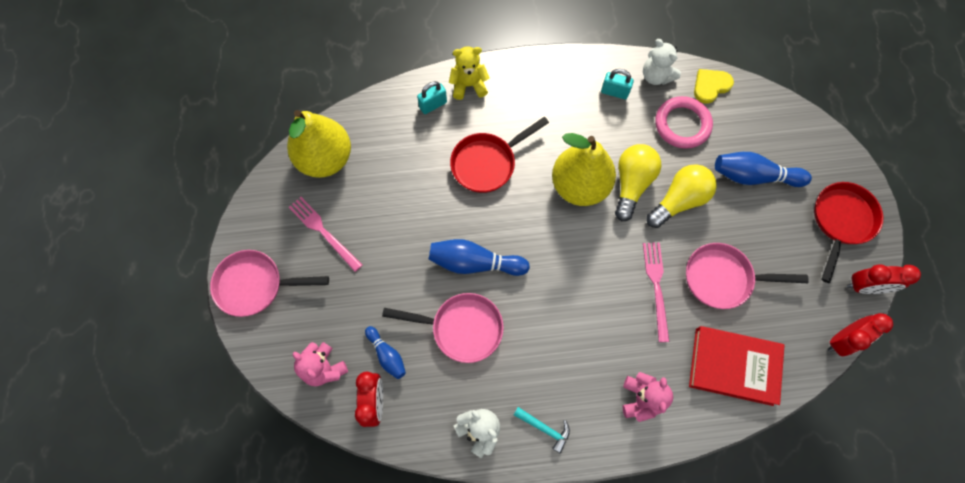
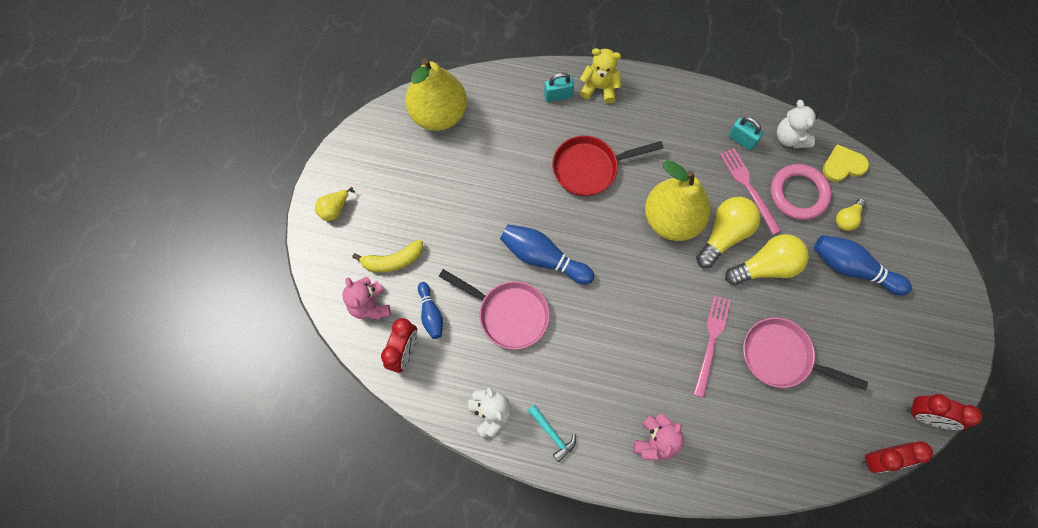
camera: 20 degrees right, 0 degrees up
pink pan [210,250,329,317] -> yellow pear [315,187,355,221]
pink fork [289,197,362,272] -> pink fork moved to [720,148,781,235]
red book [689,326,785,406] -> none
red pan [814,182,883,283] -> none
none -> yellow banana [352,239,423,273]
none -> yellow light bulb [836,199,866,231]

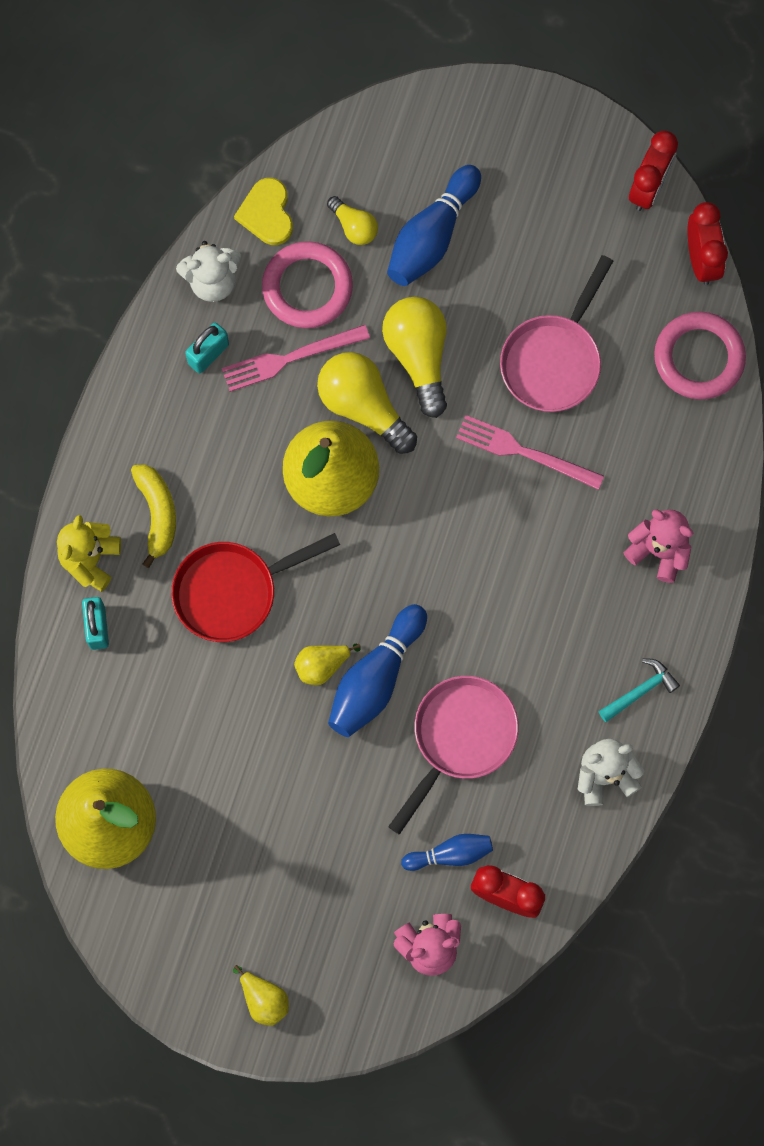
camera: 85 degrees left, 5 degrees up
yellow banana [352,239,423,273] -> yellow banana moved to [131,464,176,568]
red pan [552,136,664,196] -> red pan turned 75 degrees clockwise [171,533,340,642]
none -> yellow pear [294,644,361,685]
none -> pink ring [654,312,746,400]

